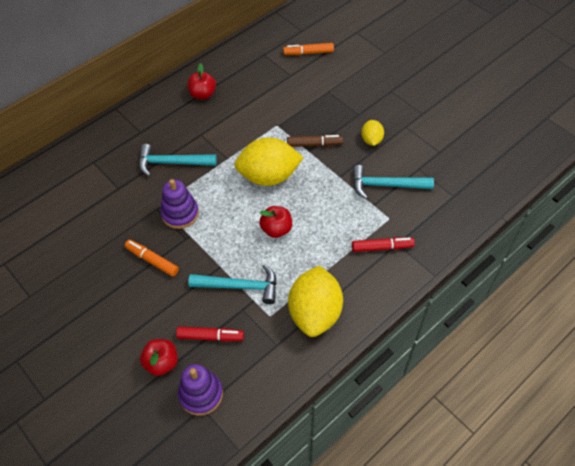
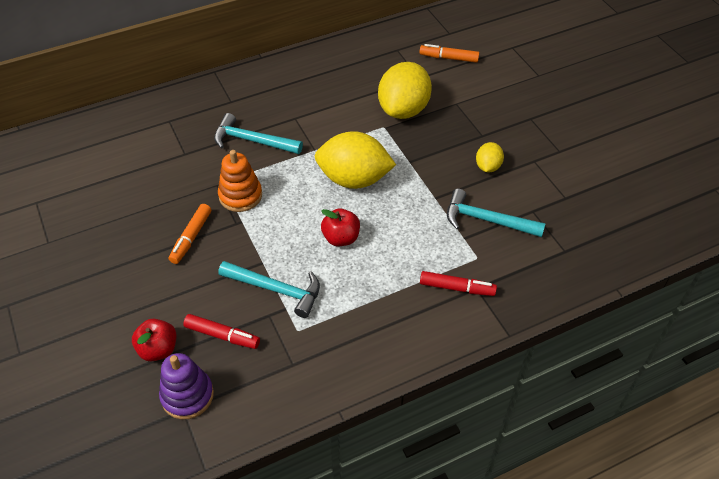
camera: 15 degrees right, 5 degrees down
orange marker [125,240,179,276] -> orange marker turned 120 degrees counterclockwise [169,204,211,264]
purple stacking toy [160,179,199,229] -> orange stacking toy [218,150,262,212]
red apple [187,63,216,99] -> none
brown marker [287,135,343,147] -> none
yellow lemon [288,265,343,337] -> yellow lemon moved to [378,62,432,119]

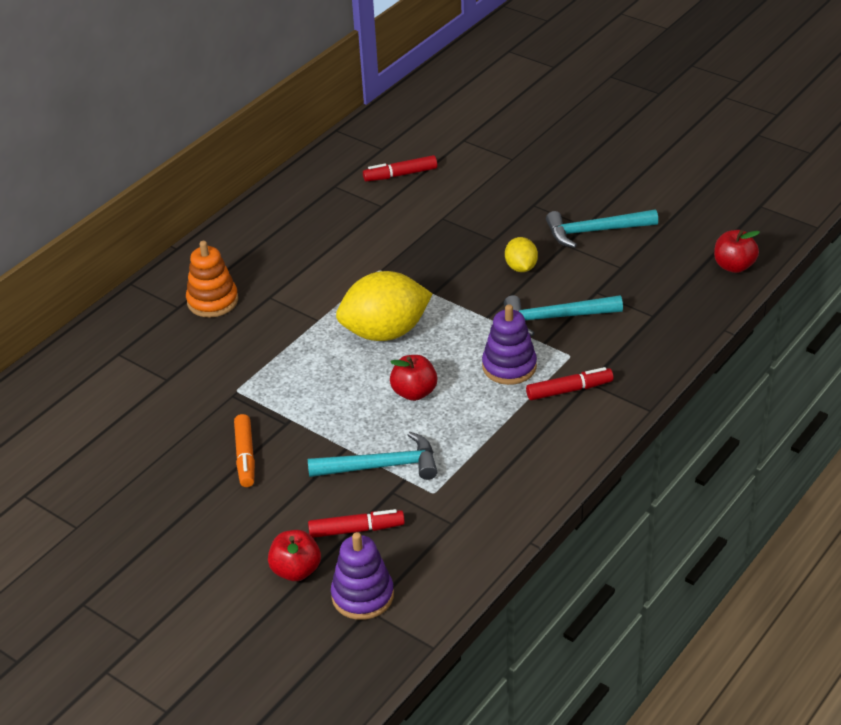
camera: 25 degrees left, 10 degrees down
turquoise hammer [214,113,303,154] -> turquoise hammer moved to [546,210,658,248]
orange stacking toy [218,150,262,212] -> orange stacking toy moved to [186,241,238,317]
yellow lemon [378,62,432,119] -> none
orange marker [419,44,479,63] -> red marker [363,155,437,182]
none -> purple stacking toy [482,304,537,385]
none -> red apple [714,230,760,273]

